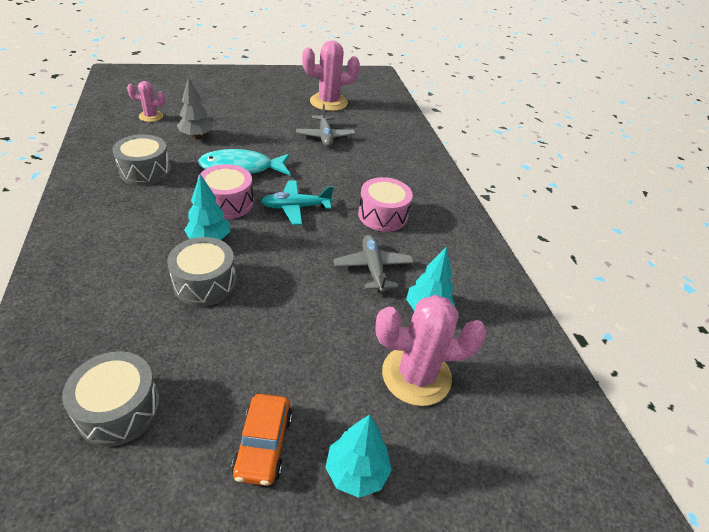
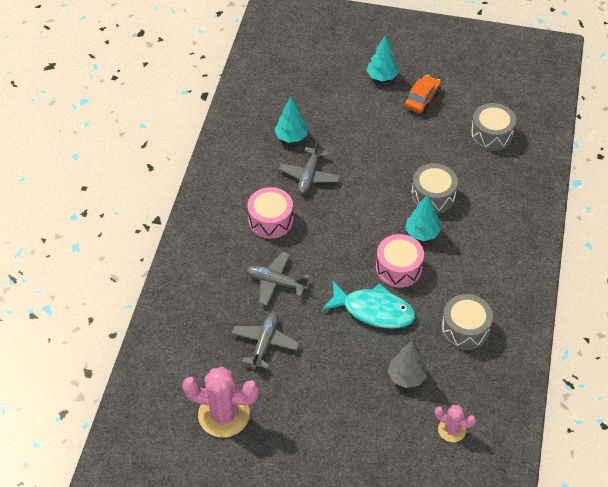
camera: 150 degrees left, 10 degrees up
turquoise plane [261,180,333,225] -> none
pink cactus [375,295,487,406] -> none
none -> grey plane [247,252,310,306]

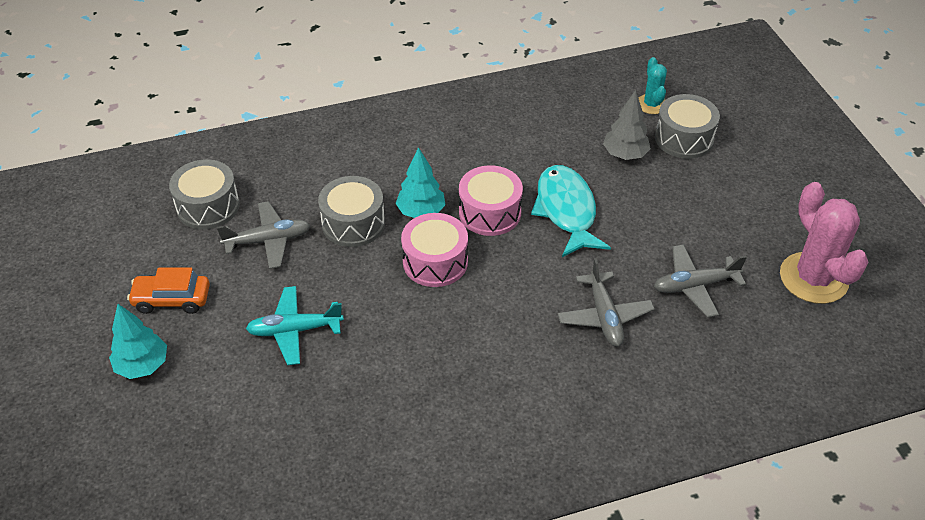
camera: 120 degrees left, 5 degrees down
pink drum [248,187,293,239] -> pink drum moved to [401,213,468,287]
turquoise tree [274,97,308,143] -> none
grey plane [279,139,340,194] -> grey plane moved to [217,201,311,269]
pink cactus [435,405,477,442] -> turquoise cactus [639,57,667,114]
grey drum [441,294,493,350] -> grey drum moved to [655,94,720,159]
none -> turquoise plane [246,286,344,365]

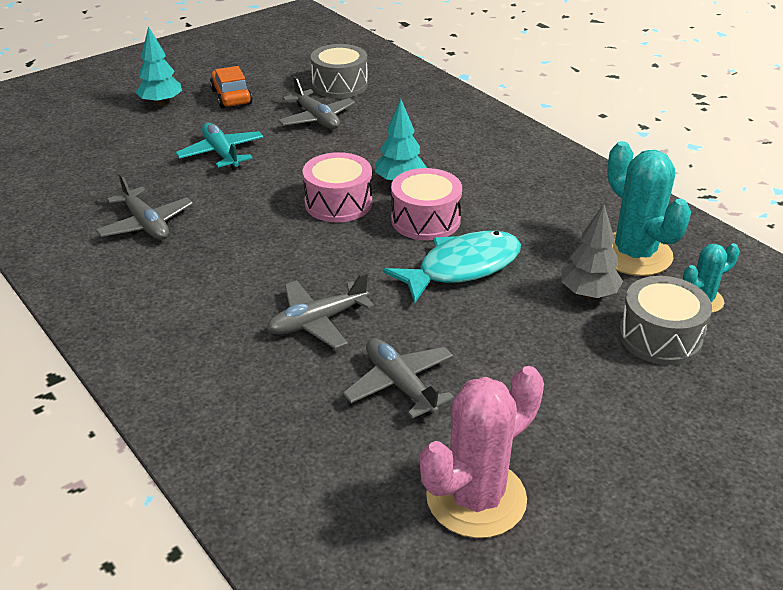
camera: 70 degrees right, 10 degrees down
grey drum [318,176,385,247] -> none
none -> grey plane [96,173,193,240]
none -> turquoise cactus [607,141,691,276]

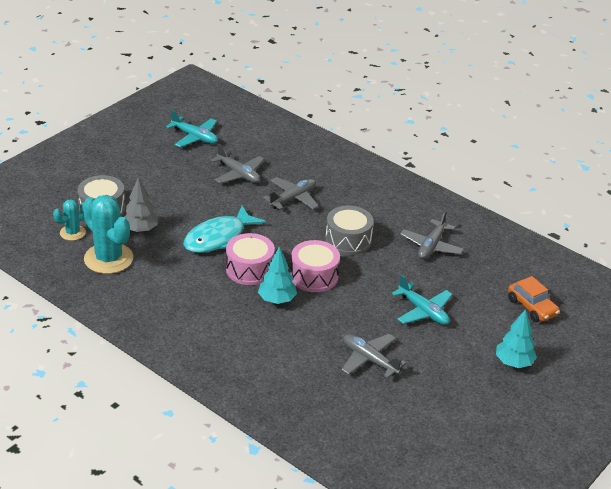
camera: 165 degrees right, 0 degrees up
grey plane [96,173,193,240] -> grey plane turned 105 degrees counterclockwise [400,211,464,259]
orange car [210,66,253,109] -> orange car moved to [508,276,560,322]
grey drum [311,44,368,98] -> grey drum moved to [325,206,374,255]
pink cactus [420,366,544,538] -> turquoise plane [166,110,218,147]

